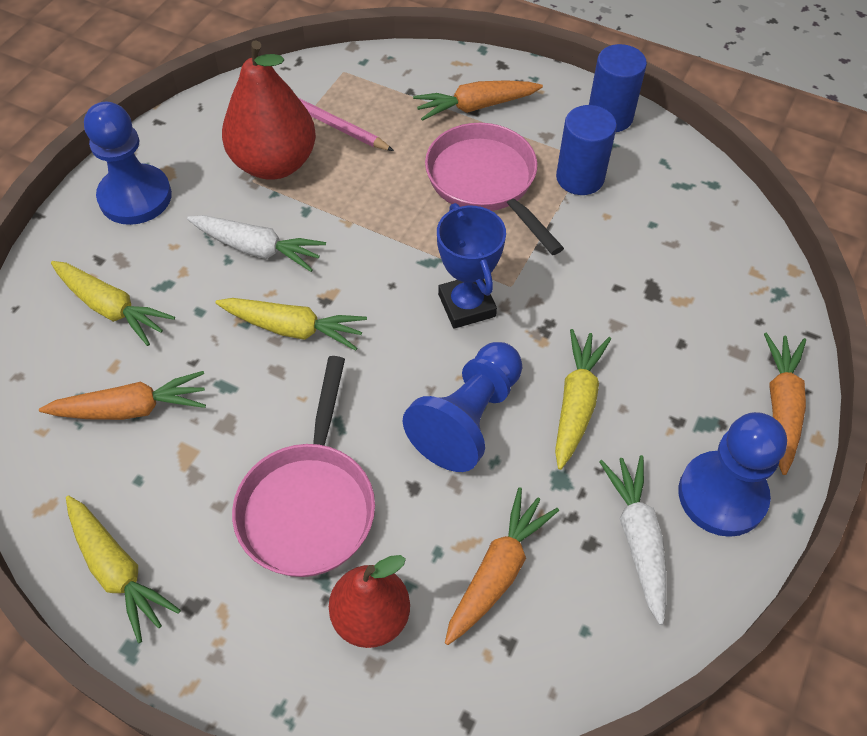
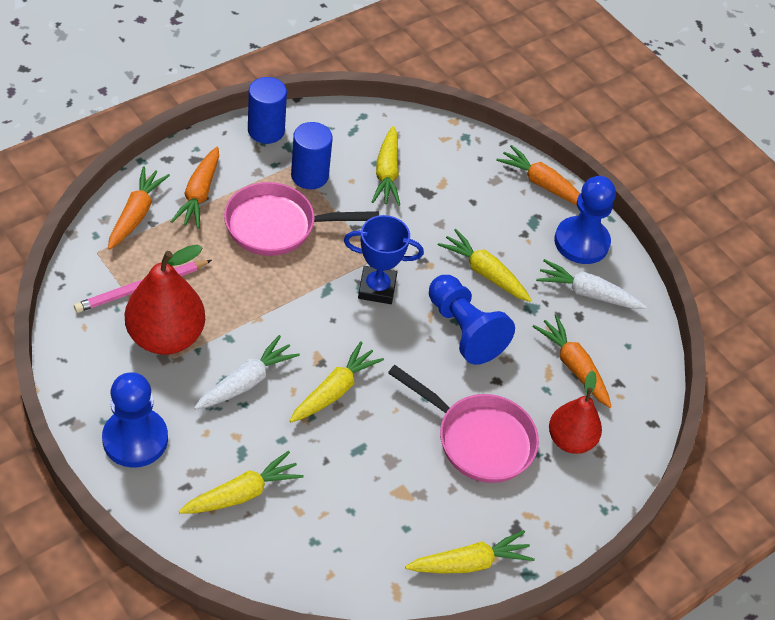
camera: 70 degrees left, 5 degrees down
orange carrot [39,371,206,420] -> orange carrot moved to [108,166,170,250]
none -> yellow carrot [372,126,400,206]

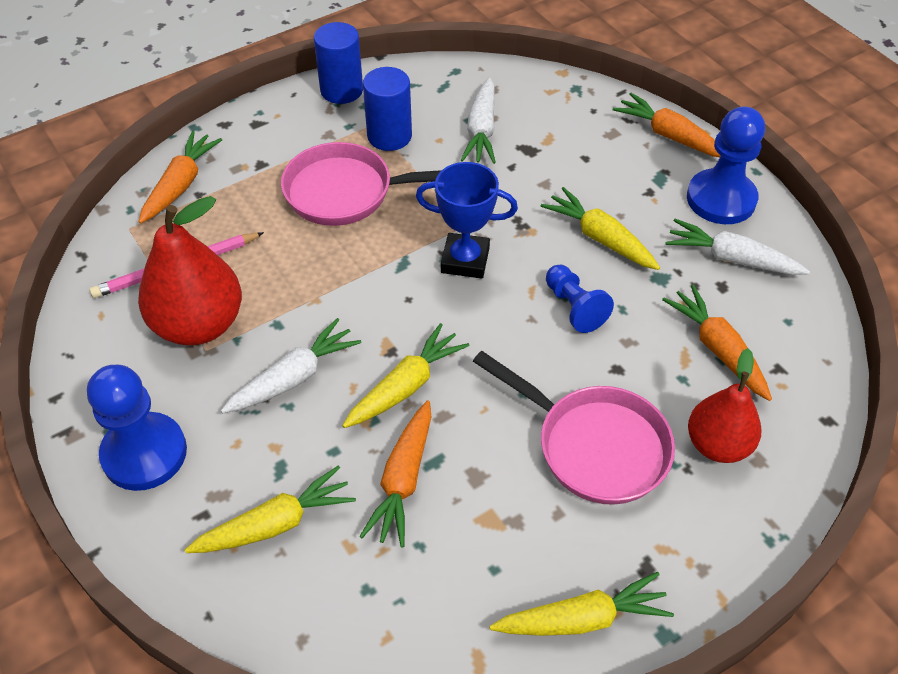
camera: 10 degrees right, 0 degrees up
orange carrot [170,147,219,229] -> orange carrot moved to [359,400,431,548]
yellow carrot [372,126,400,206] -> white carrot [461,78,496,164]
blue pawn [429,275,515,365] -> blue pawn [546,265,614,333], size x0.62

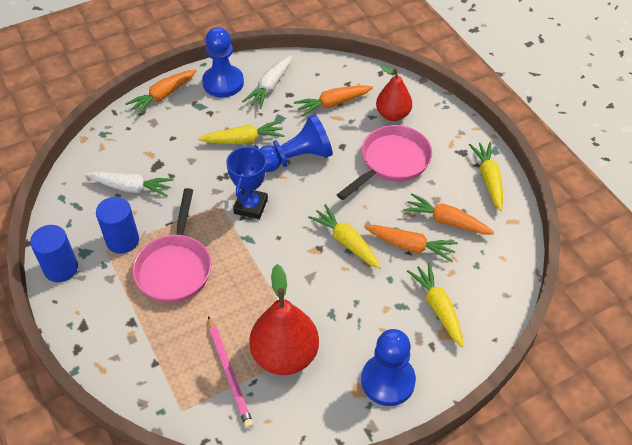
camera: 85 degrees left, 0 degrees up
orange carrot [139,131,222,224] -> orange carrot moved to [403,193,494,234]
white carrot [221,318,362,413] -> none
yellow carrot [541,187,660,270] -> yellow carrot turned 150 degrees counterclockwise [198,120,285,144]
blue pawn [546,265,614,333] -> blue pawn [259,114,333,172], size x1.62

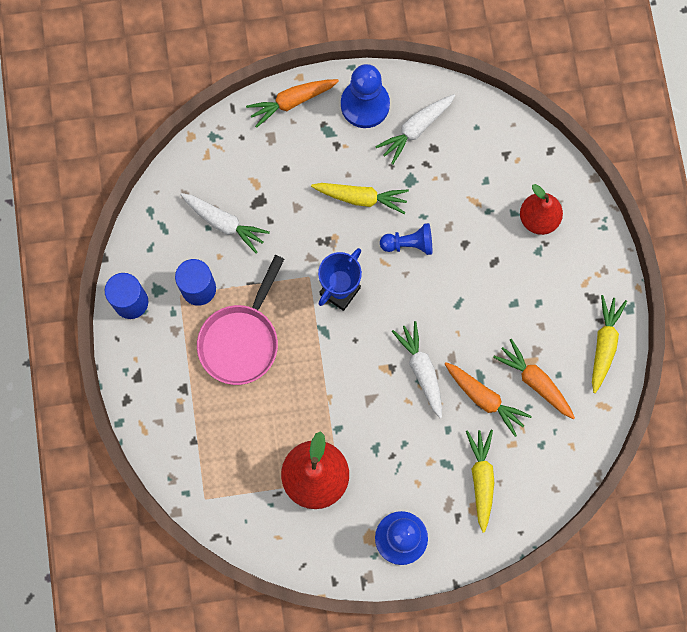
camera: 20 degrees right, 25 degrees up
pink pencil [208,316,253,429] -> none
blue pawn [259,114,333,172] -> blue pawn [380,223,432,255], size x0.62
orange carrot [294,85,373,117] -> none
yellow carrot [308,204,381,269] -> white carrot [392,321,442,418]
pink pan [337,125,432,200] -> none

